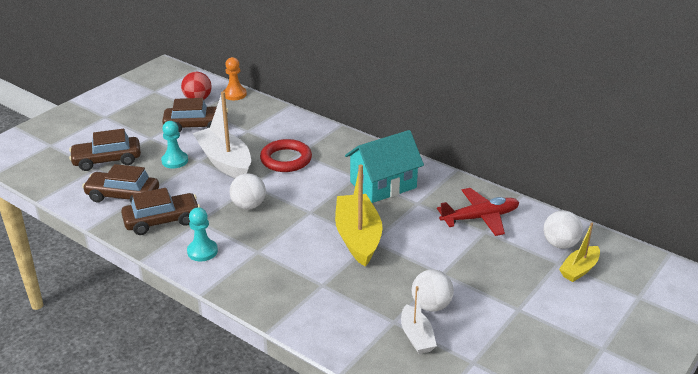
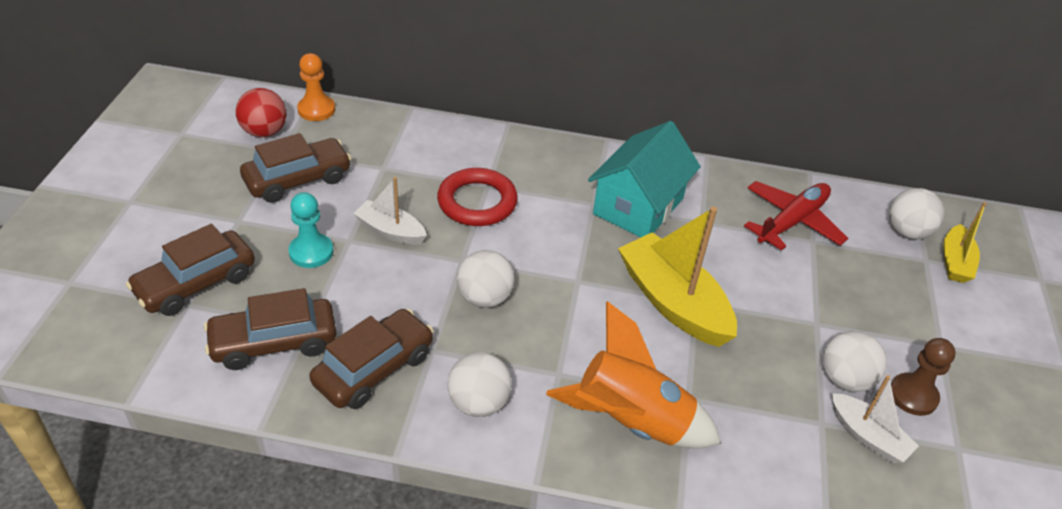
camera: 30 degrees left, 10 degrees up
turquoise pawn [187,207,218,261] -> white ball [448,352,512,417]
white boat [193,91,251,178] -> white boat [353,177,427,245], size x0.55
none -> orange rocket [546,301,721,449]
none -> brown pawn [891,338,956,416]

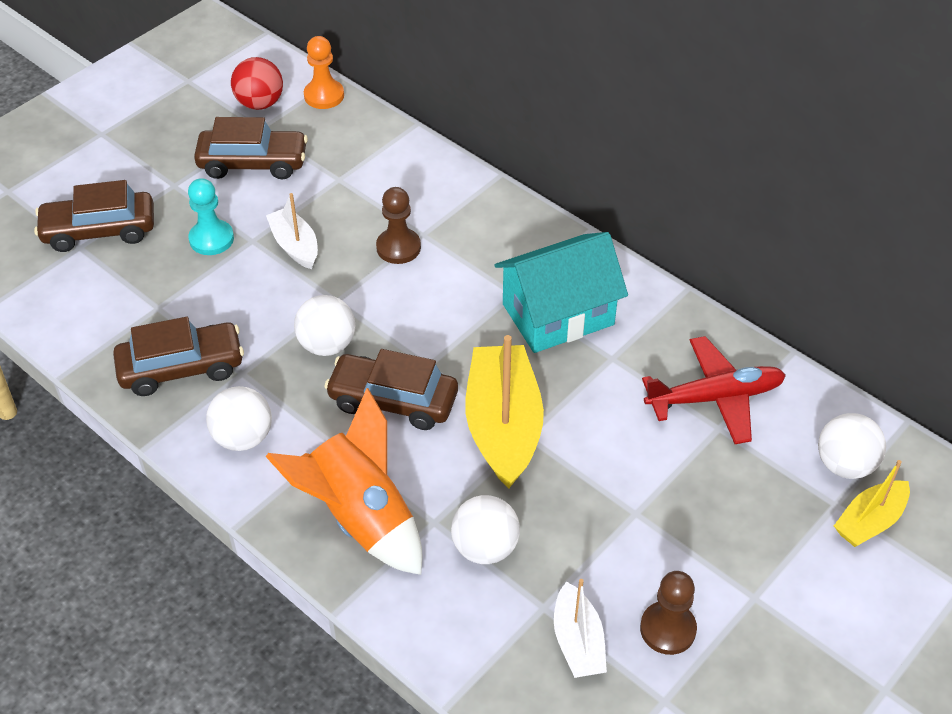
camera: 35 degrees right, 5 degrees up
brown car [204,288,336,370] -> brown car moved to [324,349,458,430]
red ring [437,168,518,226] -> brown pawn [376,187,421,264]
white ball [822,331,887,392] -> white ball moved to [451,495,520,564]

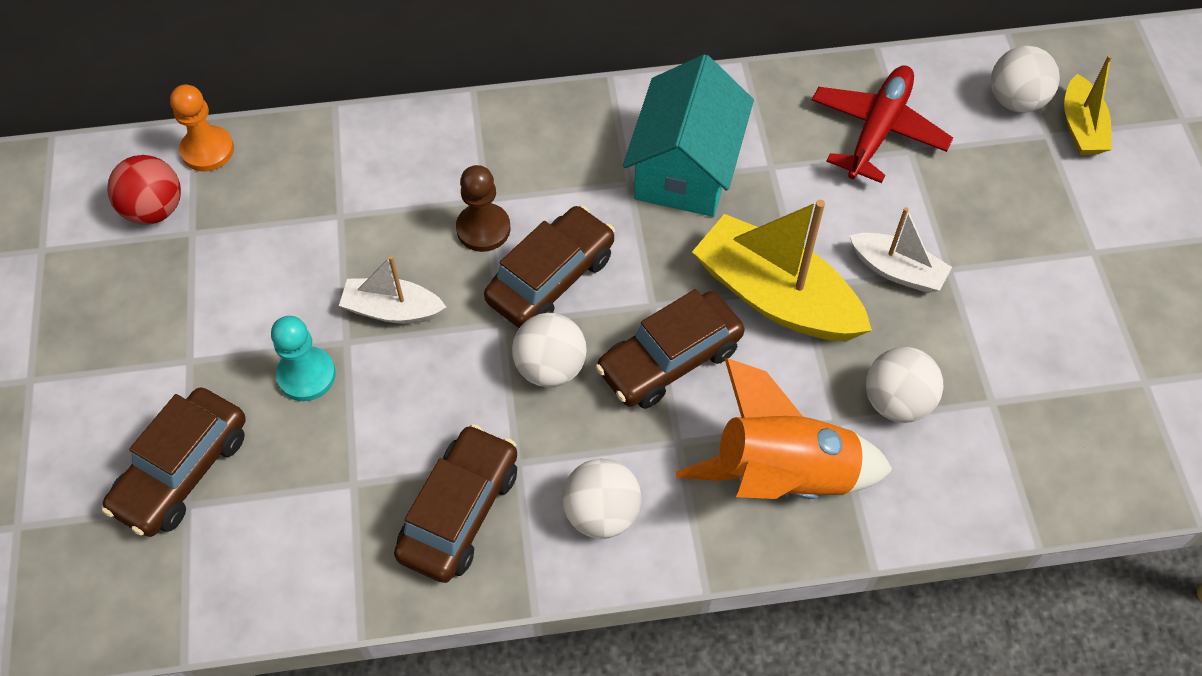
camera: 50 degrees left, 10 degrees up
brown car [194,117,308,179] -> brown car moved to [484,205,615,328]
white boat [554,579,607,678] -> white boat moved to [850,207,952,293]
brown pawn [640,571,697,655] -> none

